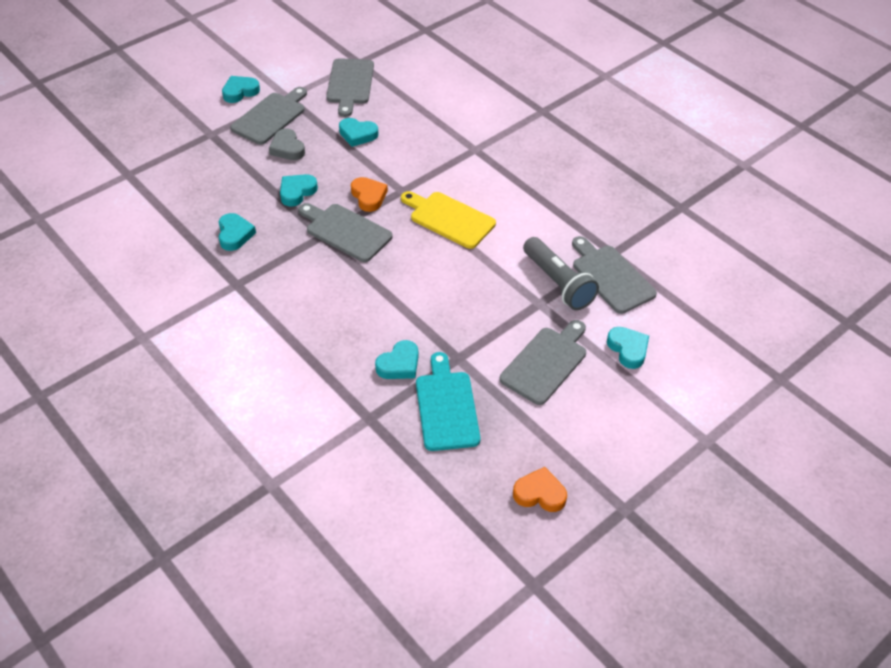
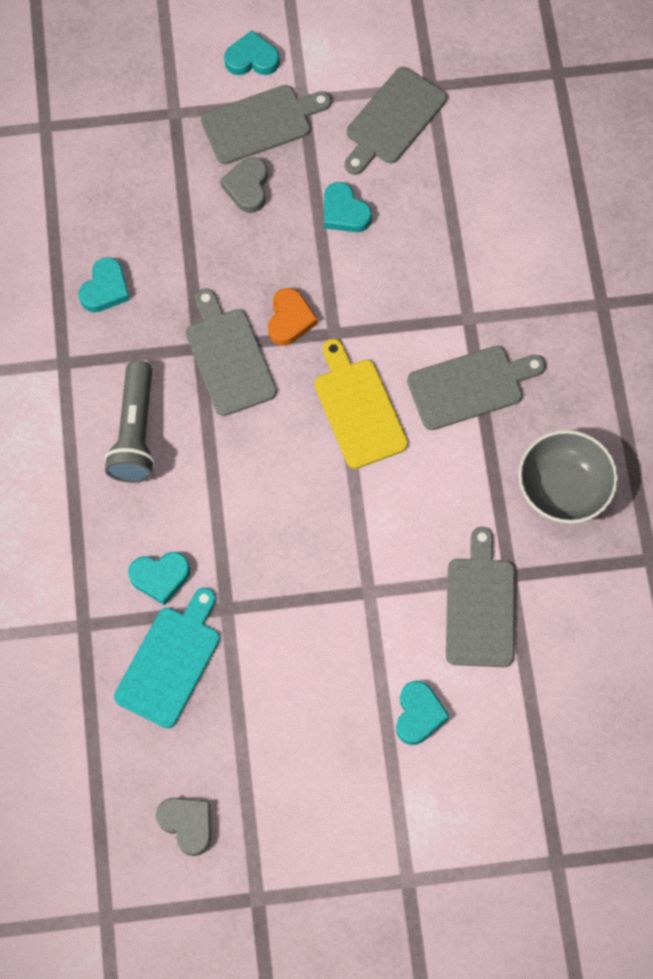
camera: 35 degrees right, 20 degrees up
turquoise heart [280,174,318,207] -> none
grey cutting board [499,320,586,405] -> grey cutting board moved to [407,346,546,430]
orange heart [513,467,567,512] -> grey heart [156,798,211,856]
grey flashlight [523,237,599,310] -> grey flashlight moved to [104,361,155,483]
none -> grey bowl [519,430,618,524]

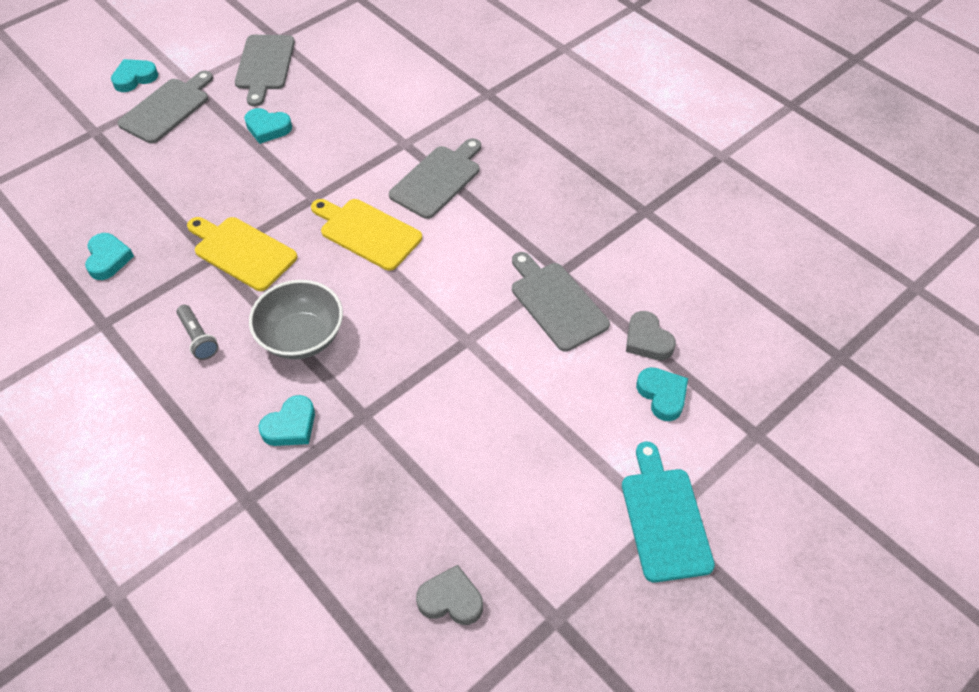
camera: 35 degrees left, 15 degrees down
grey flashlight [104,361,155,483] -> grey flashlight [176,305,219,360], size x0.58
turquoise cutting board [114,588,220,728] -> turquoise cutting board moved to [622,442,715,583]
grey cutting board [186,288,277,416] -> yellow cutting board [187,217,297,291]
grey heart [220,157,268,213] -> grey heart moved to [626,311,676,360]
orange heart [268,288,318,345] -> none
turquoise heart [396,681,450,745] -> turquoise heart moved to [636,367,688,421]
grey bowl [519,430,618,524] -> grey bowl moved to [249,280,343,359]

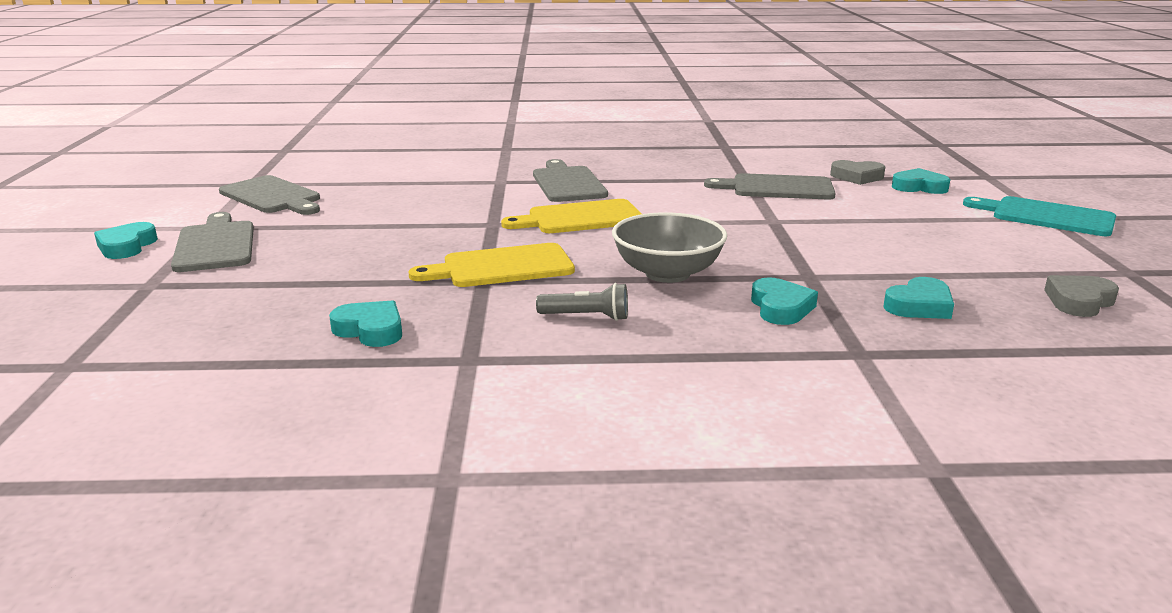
camera: 50 degrees left, 30 degrees down
turquoise heart [244,108,292,144] -> turquoise heart moved to [883,277,954,319]

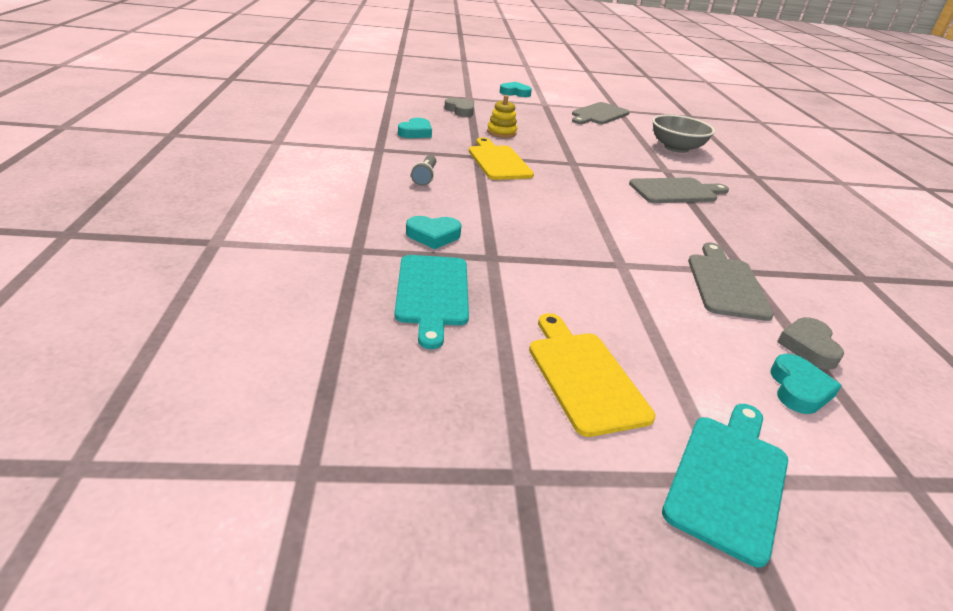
camera: 85 degrees right, 10 degrees up
grey cutting board [171,212,254,272] -> none
yellow cutting board [501,199,642,233] -> yellow cutting board moved to [529,313,655,437]
grey bowl [612,212,727,283] -> grey bowl moved to [652,114,715,153]
turquoise heart [883,277,954,319] -> turquoise cutting board [395,255,469,349]
grey heart [1044,275,1119,317] -> grey heart moved to [444,98,474,117]
none -> yellow stacking toy [487,95,517,138]

